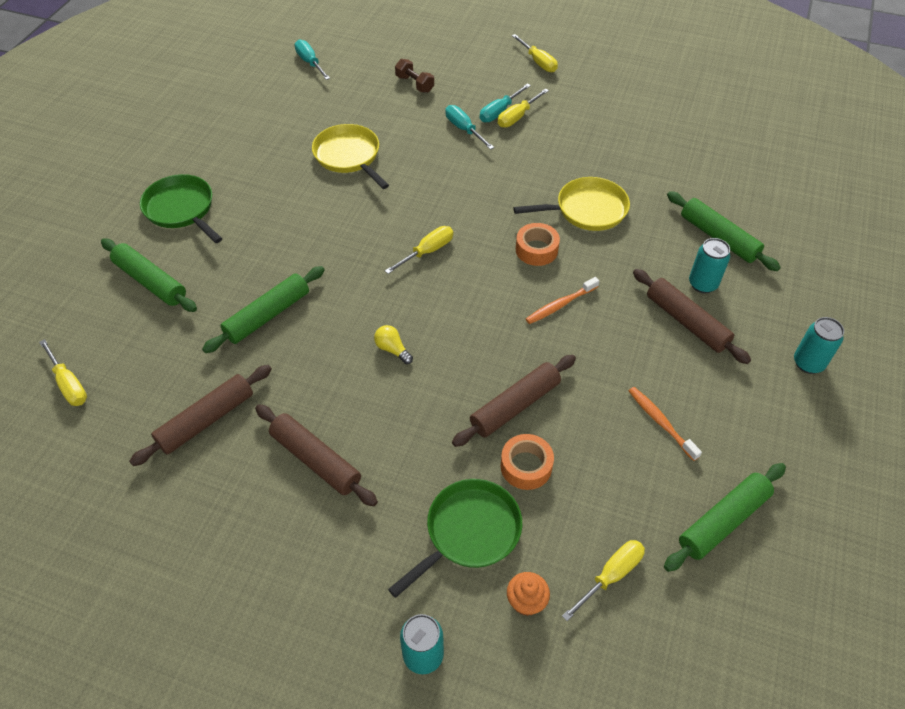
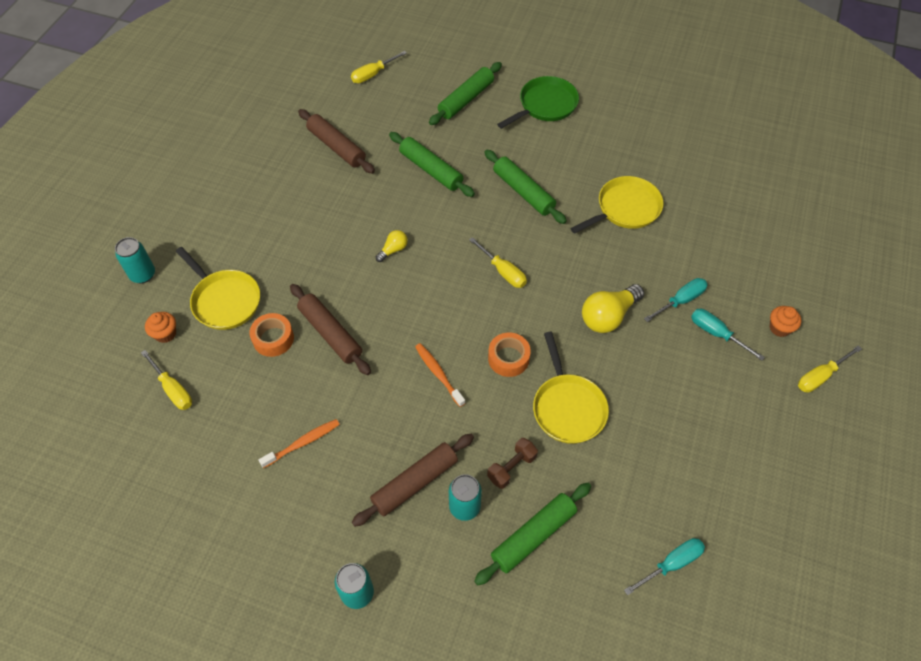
camera: 90 degrees right, 5 degrees up
brown rolling pin [255,404,378,506] -> none
turquoise screwdriver [295,40,330,80] -> turquoise screwdriver moved to [624,538,705,595]
green pan [388,479,522,598] -> yellow pan [176,247,260,330]
brown dumbbell [395,59,434,93] -> brown dumbbell moved to [487,438,538,489]
yellow screwdriver [498,88,549,128] -> none
green rolling pin [664,463,786,572] -> green rolling pin moved to [484,150,567,224]
none -> yellow light bulb [582,284,644,333]
none -> orange cupcake [770,306,801,337]

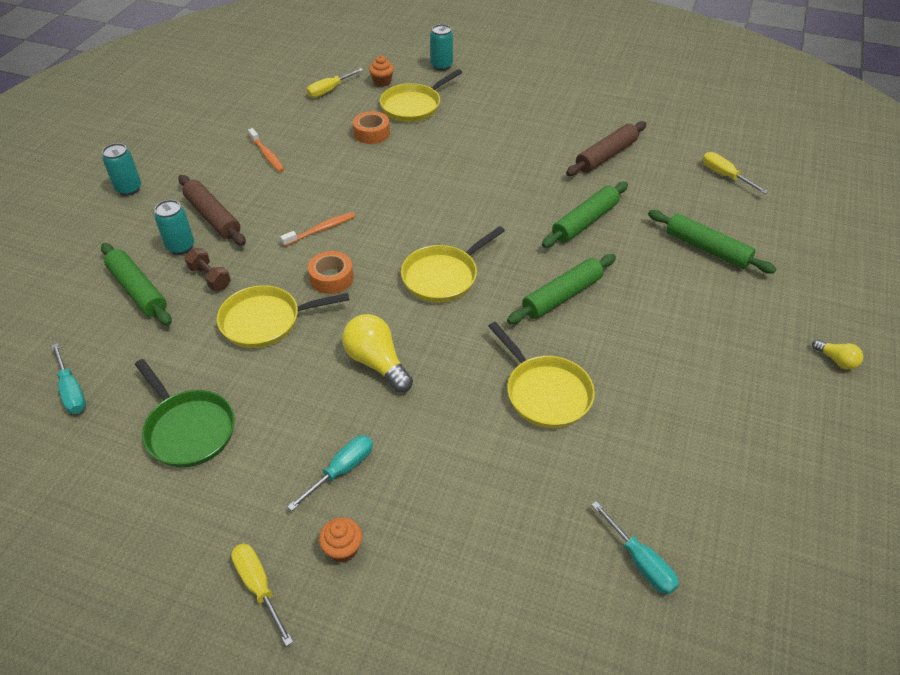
camera: 90 degrees right, 10 degrees down
brown rolling pin [290,284,371,375] -> none
yellow light bulb [376,230,408,262] -> yellow light bulb moved to [812,340,863,370]
yellow screwdriver [469,237,527,288] -> yellow pan [401,226,505,302]
green pan [497,76,579,129] -> green pan moved to [135,359,235,467]
turquoise screwdriver [644,278,708,322] -> turquoise screwdriver moved to [592,501,679,595]

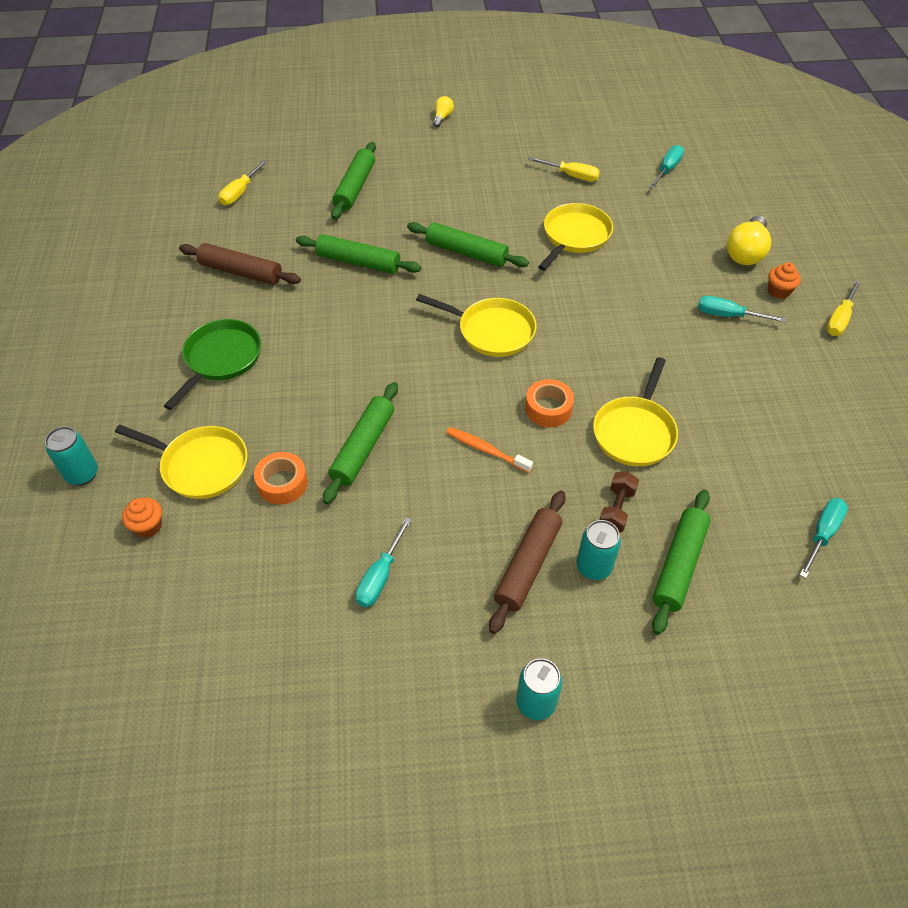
camera: 115 degrees left, 5 degrees up
green pan [135,359,235,467] -> green pan moved to [164,319,261,410]
yellow pan [217,285,349,348] -> yellow pan turned 60 degrees clockwise [593,357,678,466]
orange toothbrush [248,128,285,172] -> turquoise screwdriver [355,517,412,607]
yellow screwdriver [307,68,363,98] -> yellow screwdriver moved to [528,157,600,181]
yellow light bulb [342,314,413,393] -> yellow light bulb moved to [727,215,771,265]
none -> green rolling pin [323,382,398,504]

